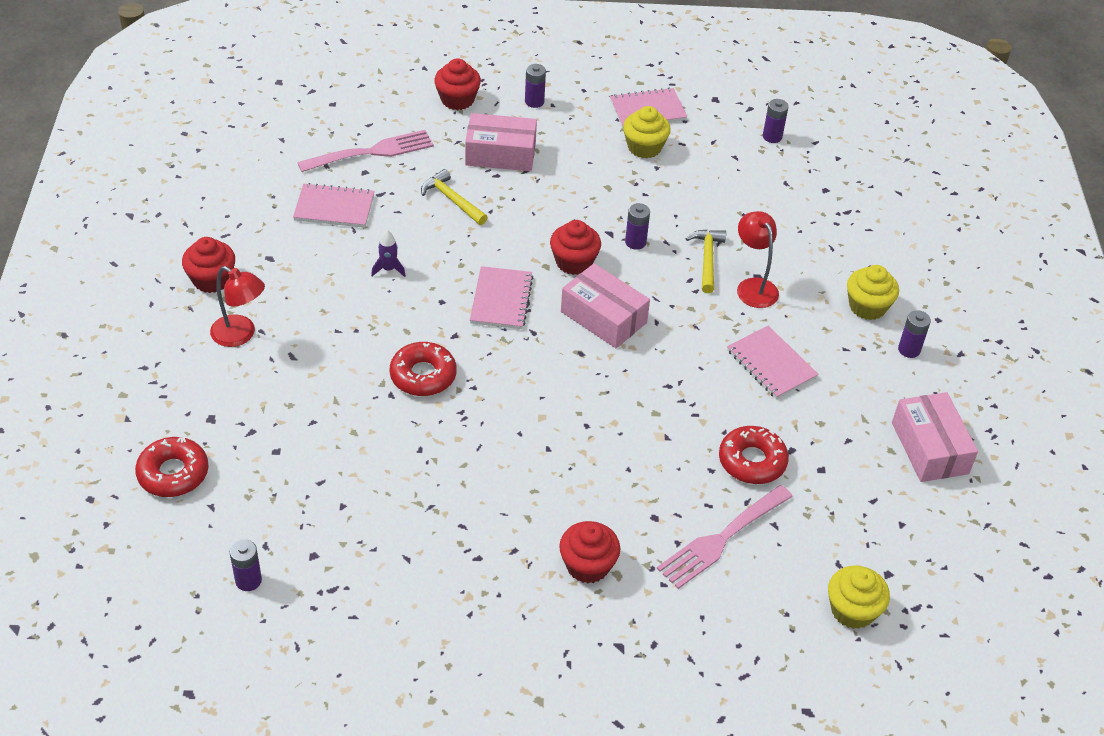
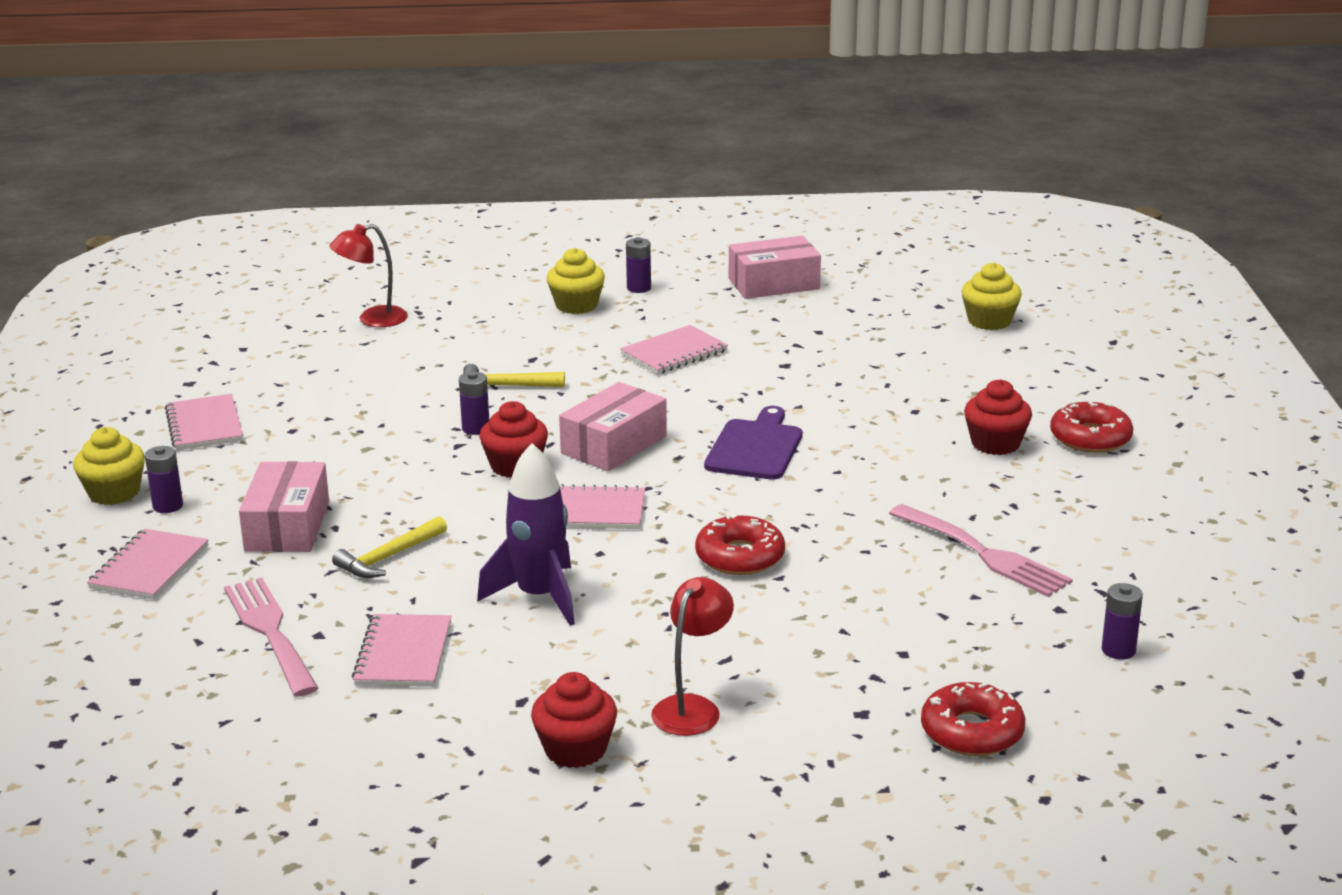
camera: 90 degrees left, 20 degrees down
purple rocket [371,230,406,277] -> purple rocket [477,443,575,626], size x2.18
red cupcake [434,58,481,110] -> pink notebook [87,529,208,600]
yellow cupcake [623,106,671,159] -> yellow cupcake moved to [73,427,145,505]
pink fork [657,485,793,589] -> pink fork moved to [889,504,1073,597]
red donut [719,426,789,484] -> red donut moved to [1050,400,1133,453]
red lamp [737,211,779,308] -> red lamp moved to [330,224,408,327]
purple battery [763,99,789,143] -> none
none -> purple cutting board [704,406,802,480]

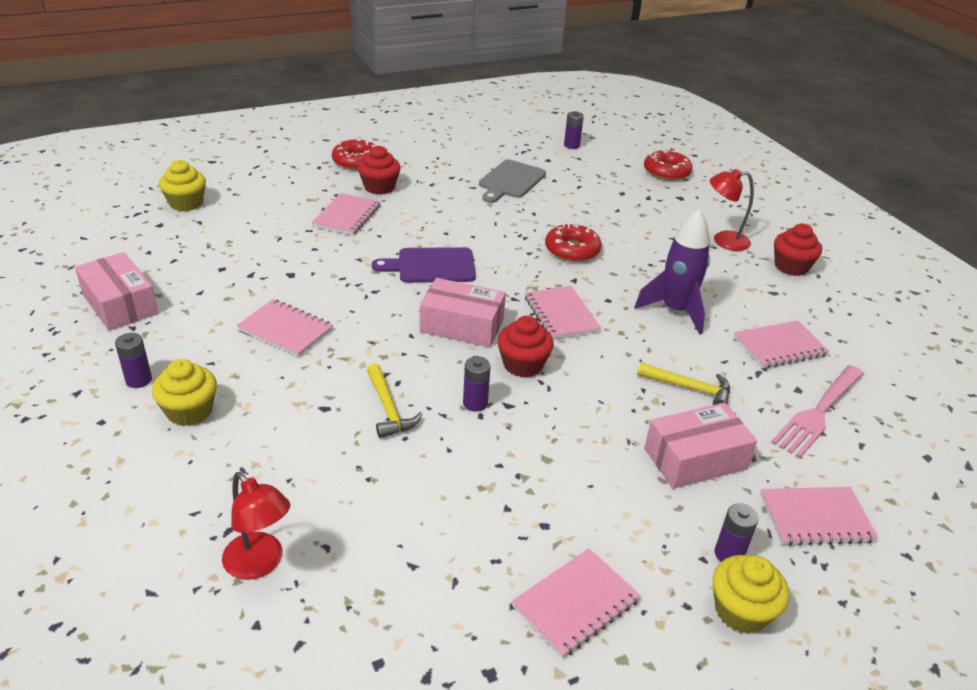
camera: 115 degrees left, 10 degrees up
pink fork [889,504,1073,597] -> grey cutting board [479,159,546,203]
none -> pink notebook [311,193,381,235]

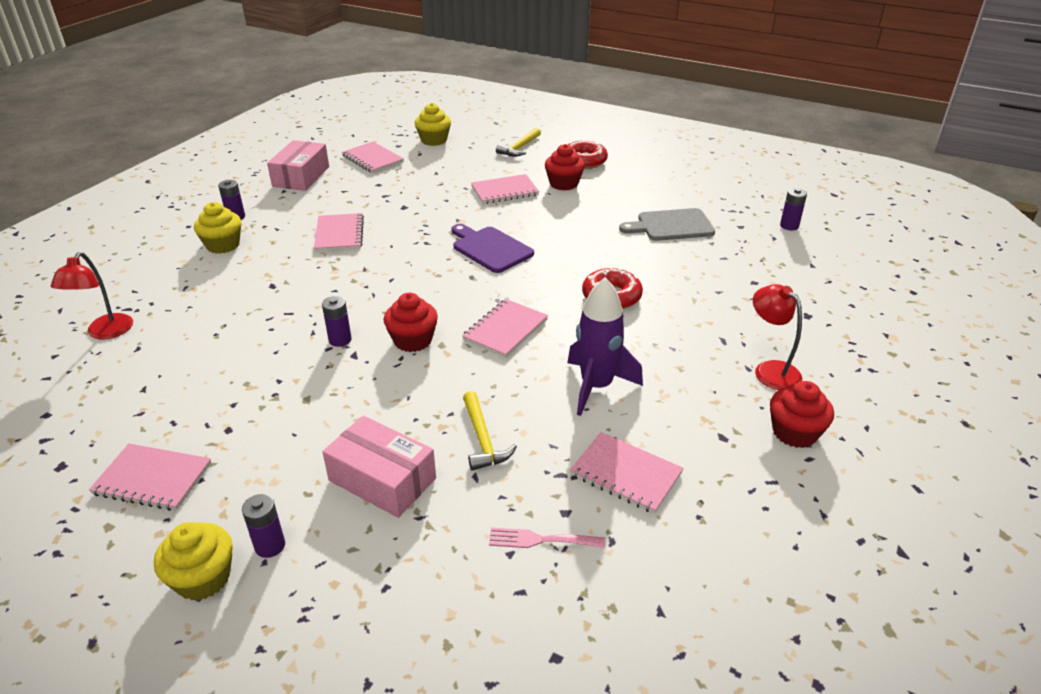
camera: 55 degrees right, 0 degrees up
yellow hammer [367,364,423,438] -> yellow hammer moved to [496,128,541,156]
pink box [420,278,506,347] -> none
red donut [644,149,693,181] -> none
pink notebook [760,487,878,546] -> pink notebook moved to [342,142,404,173]
pink fork [771,365,864,458] -> pink fork [489,528,605,548], size x0.58

